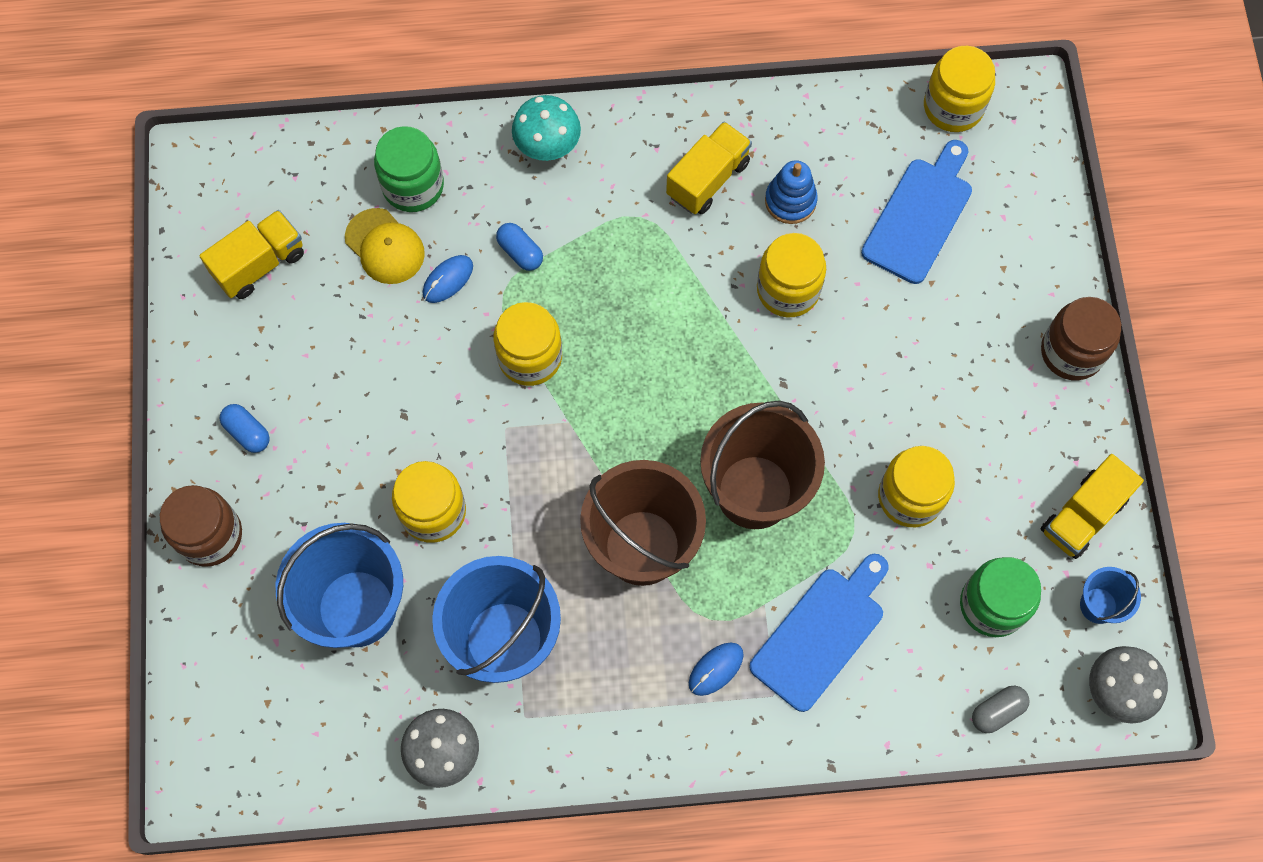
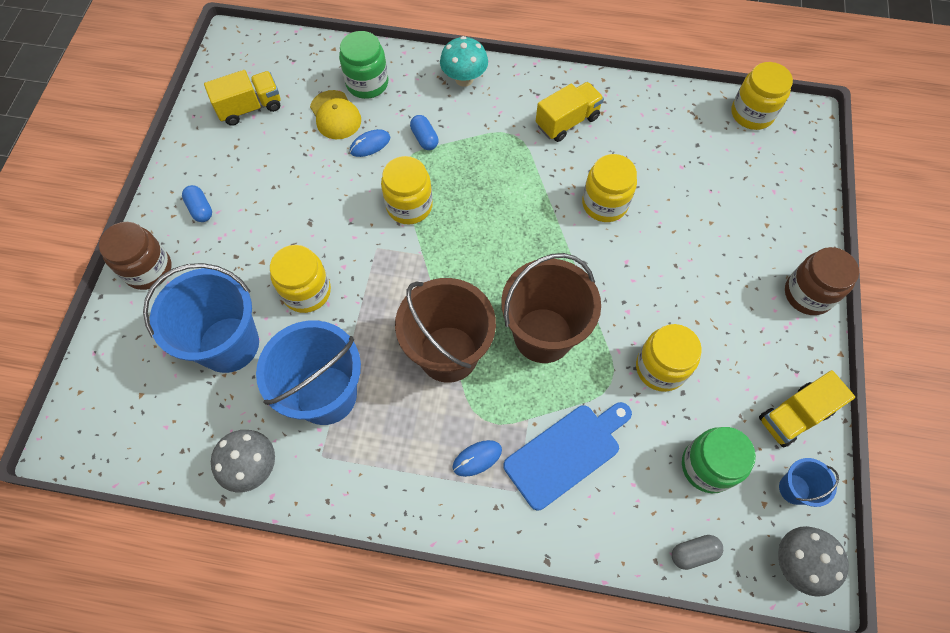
camera: 15 degrees right, 5 degrees down
blue stacking toy [765,160,818,224] -> none
blue cutting board [861,140,972,284] -> none

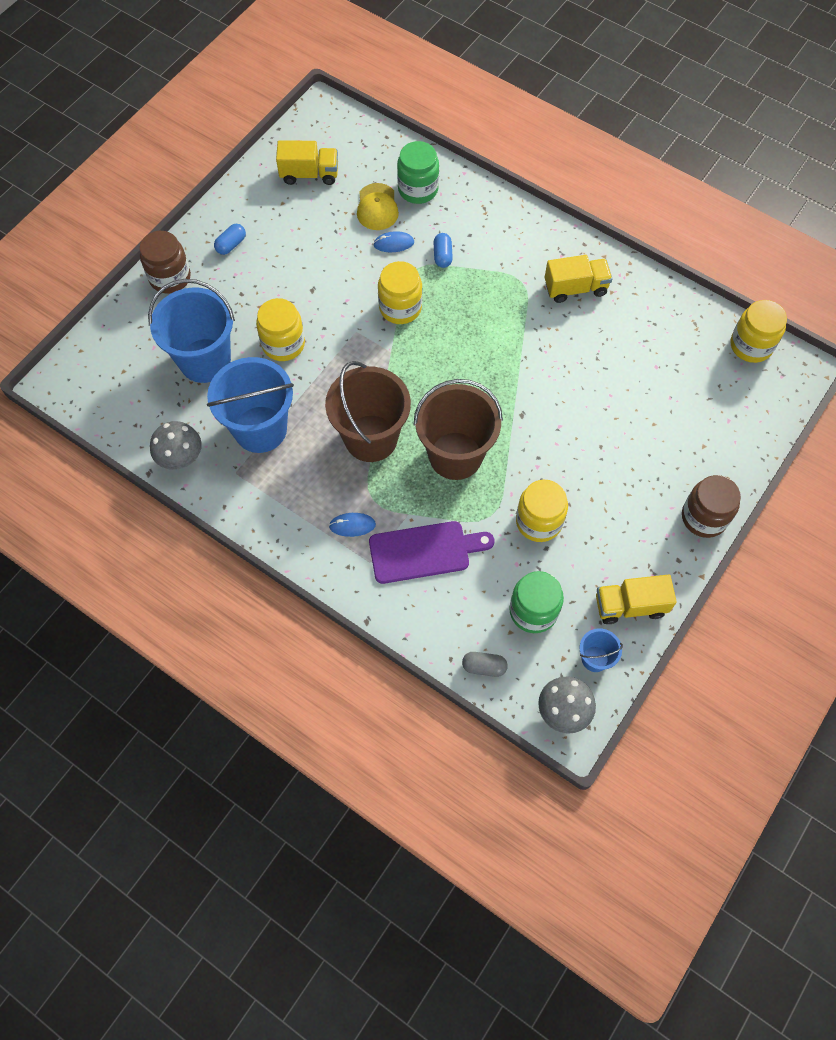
camera: 25 degrees right, 0 degrees up
blue capsule [182,185,212,222] -> blue capsule turned 45 degrees clockwise [214,224,246,255]
turquoise mushroom [440,36,488,87] -> none
blue cutting board [503,402,632,510] -> purple cutting board [369,521,494,584]
yellow jar [582,154,637,222] -> none

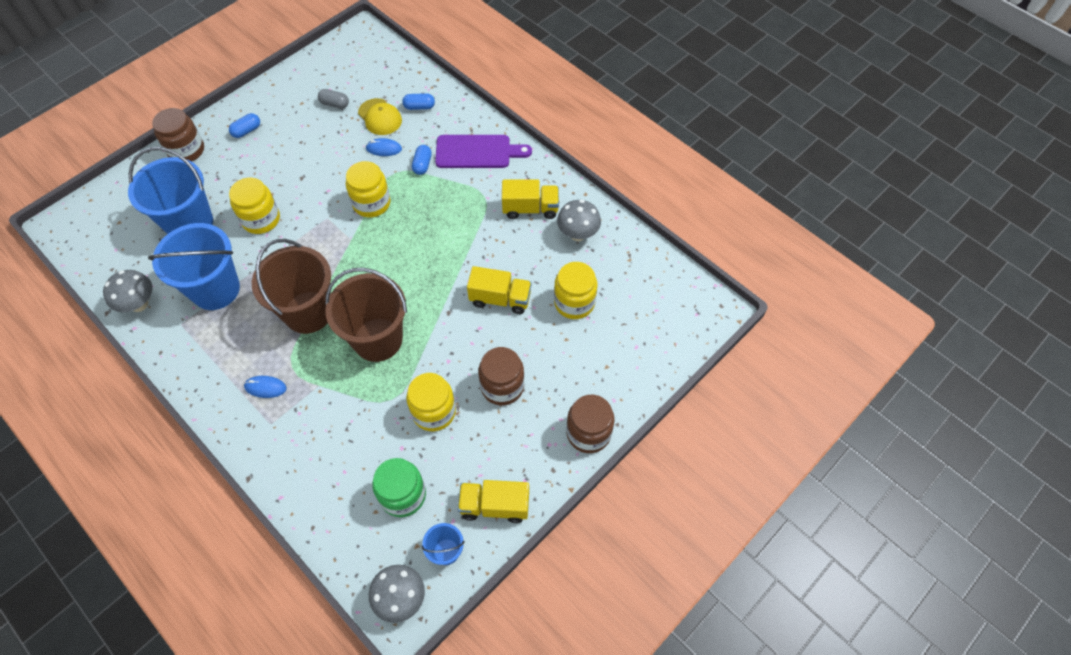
camera: 10 degrees right, 5 degrees down
yellow truck [276,140,338,185] -> yellow truck moved to [467,266,532,314]
yellow cap [357,183,399,230] -> yellow cap turned 45 degrees counterclockwise [358,98,402,135]
purple cutting board [369,521,494,584] -> purple cutting board moved to [435,135,532,168]
green jar [397,141,439,204] -> blue capsule [402,93,435,110]
grey capsule [462,652,508,677] -> grey capsule moved to [318,89,349,109]
yellow jar [731,300,787,363] -> yellow jar moved to [554,262,597,319]
none -> brown jar [478,347,524,405]
none -> grey mushroom [557,200,601,241]

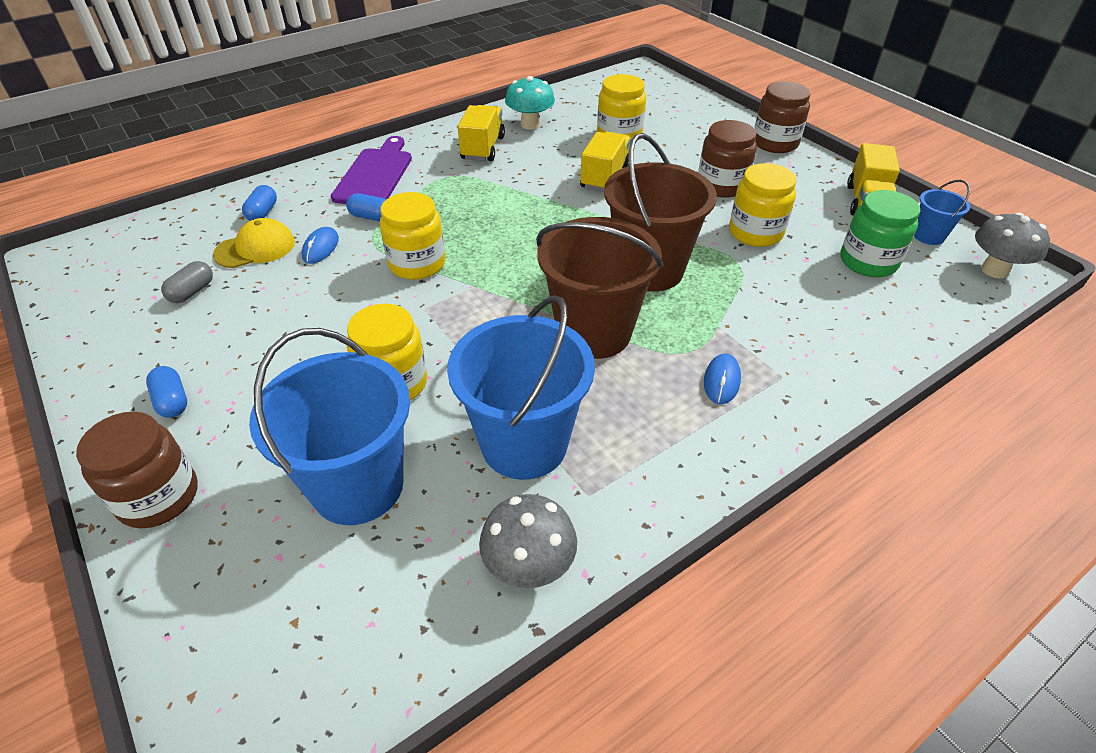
camera: 80 degrees left, 15 degrees down
grey mushroom [557,200,601,241] -> turquoise mushroom [505,76,555,130]

